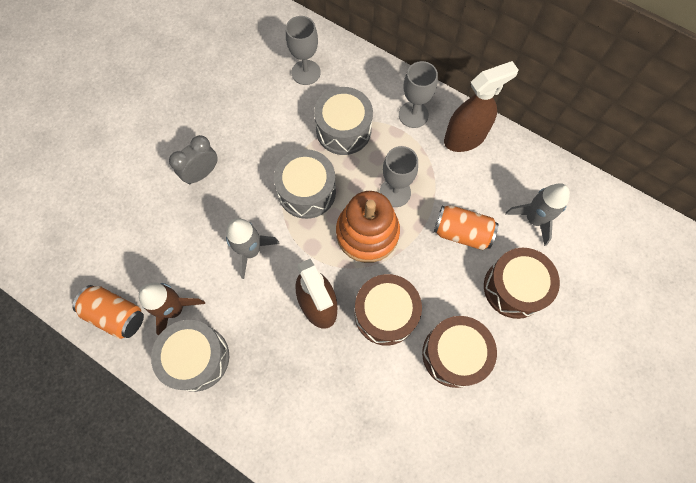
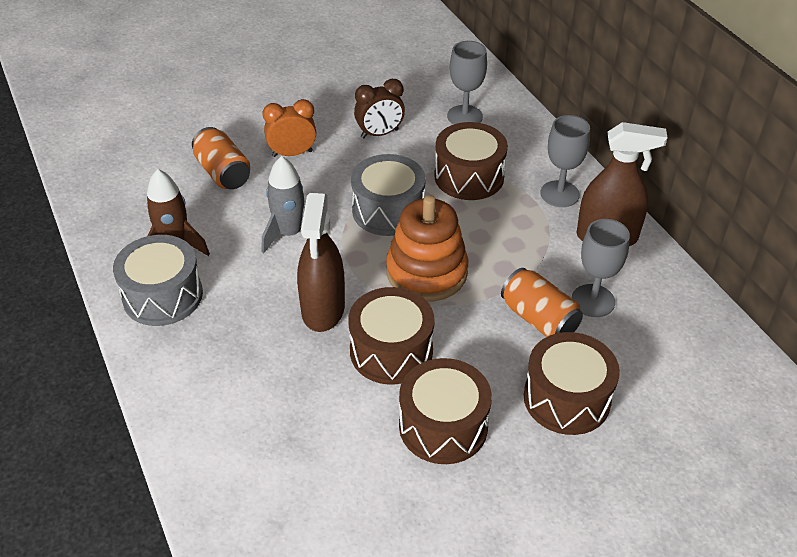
camera: 30 degrees right, 25 degrees down
orange can [72,285,144,339] -> orange can moved to [192,127,251,189]
grey clock [169,135,218,184] -> orange clock [262,99,316,157]
grey drum [314,87,373,155] -> brown drum [434,122,508,200]
grey goblet [379,146,418,207] -> grey goblet moved to [572,219,630,317]
grey rocket [505,183,570,246] -> none
none -> brown clock [354,79,405,139]

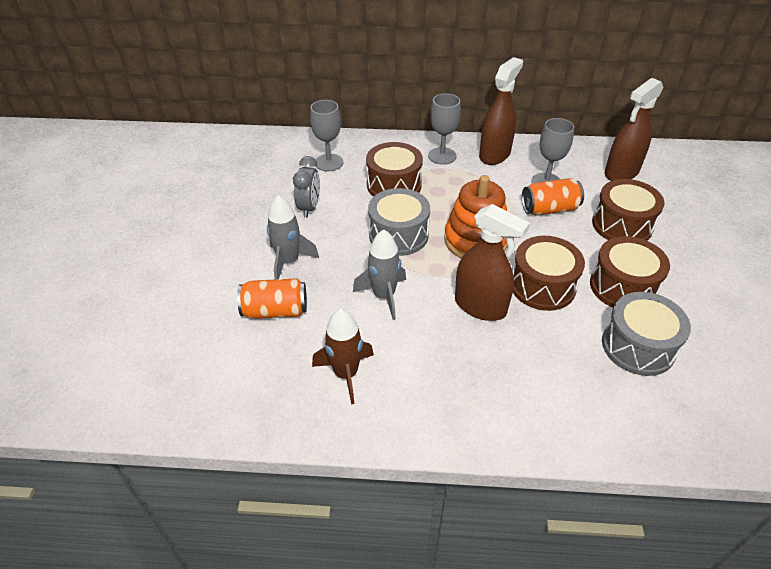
camera: 60 degrees left, 0 degrees up
grey drum [113,235,203,326] -> grey drum moved to [602,292,691,376]
orange clock [262,99,316,157] -> grey rocket [267,195,319,279]
brown clock [354,79,405,139] -> grey clock [293,156,320,218]
none -> brown spray bottle [605,78,663,181]

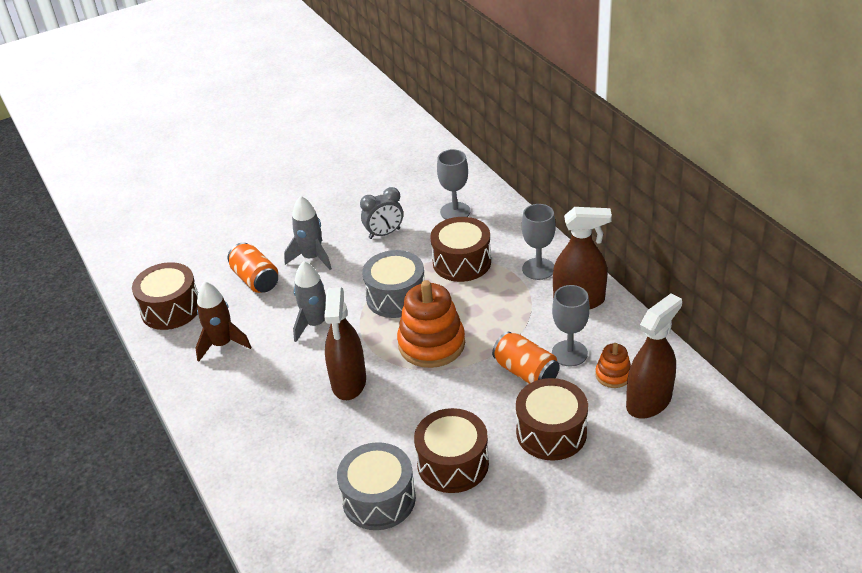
camera: 60 degrees right, 5 degrees down
brown drum [513,236,585,311] -> brown drum moved to [132,262,198,330]
brown spray bottle [605,78,663,181] -> brown spray bottle turned 120 degrees clockwise [626,293,682,419]
none -> orange stacking toy [595,343,631,388]

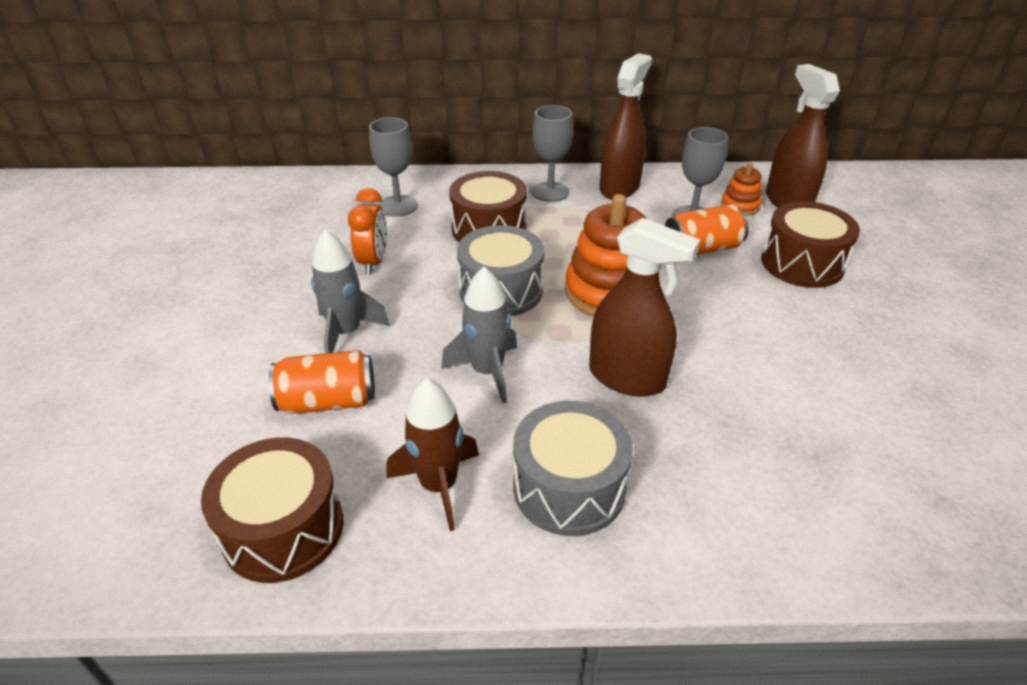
camera: 65 degrees left, 0 degrees up
grey drum [337,442,416,530] -> grey drum moved to [513,401,633,536]
grey clock [360,187,403,239] -> orange clock [348,188,387,274]
brown drum [414,408,489,493] -> none

